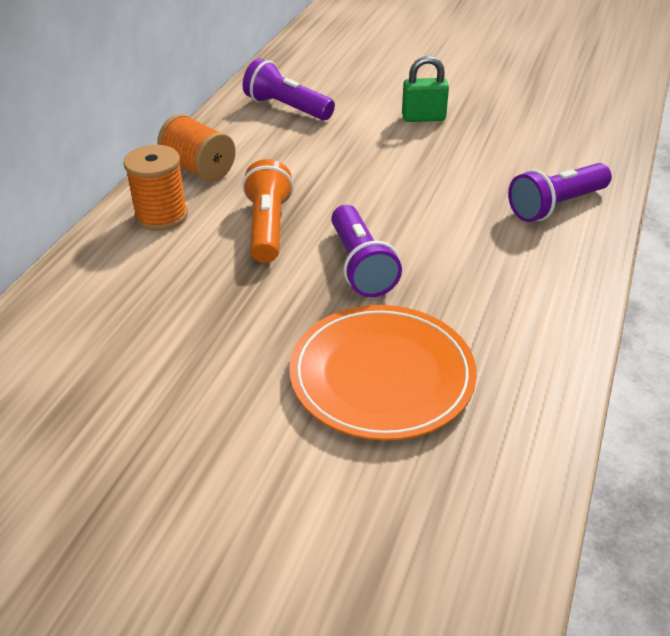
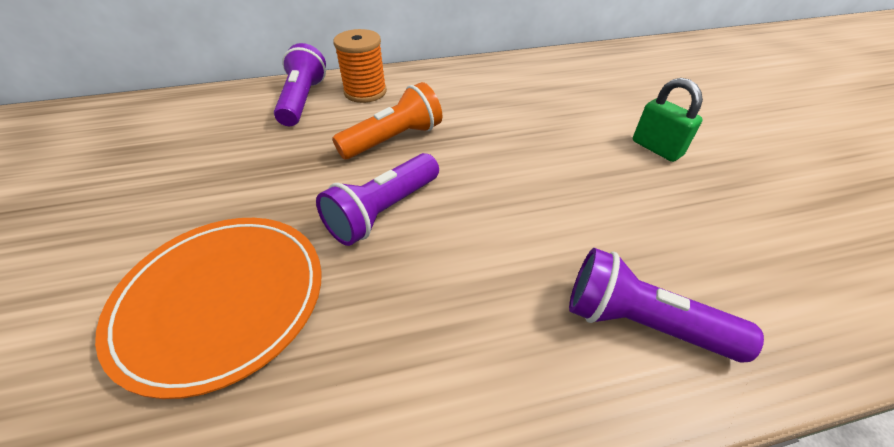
camera: 55 degrees right, 5 degrees up
orange spool [157,114,236,182] -> none
purple flashlight [243,58,335,120] -> purple flashlight moved to [274,43,326,126]

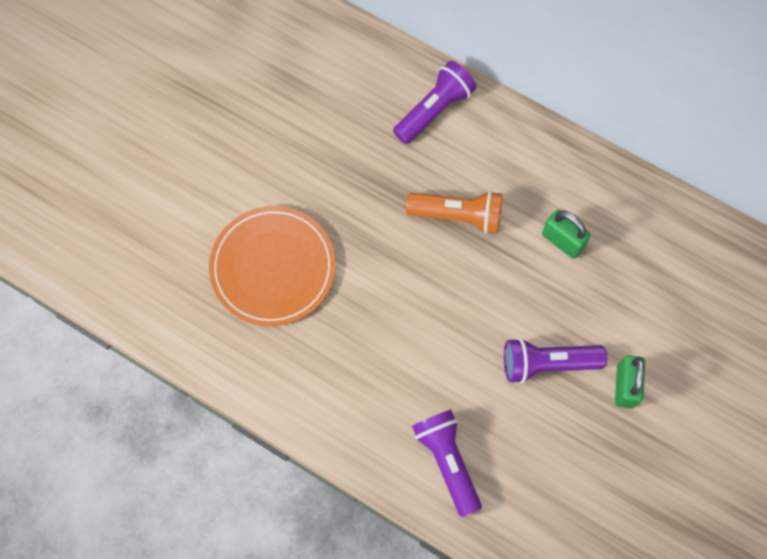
camera: 45 degrees right, 25 degrees up
purple flashlight [316,153,439,246] -> purple flashlight moved to [504,338,607,384]
orange spool [333,29,387,103] -> none
none -> green padlock [542,210,591,259]

